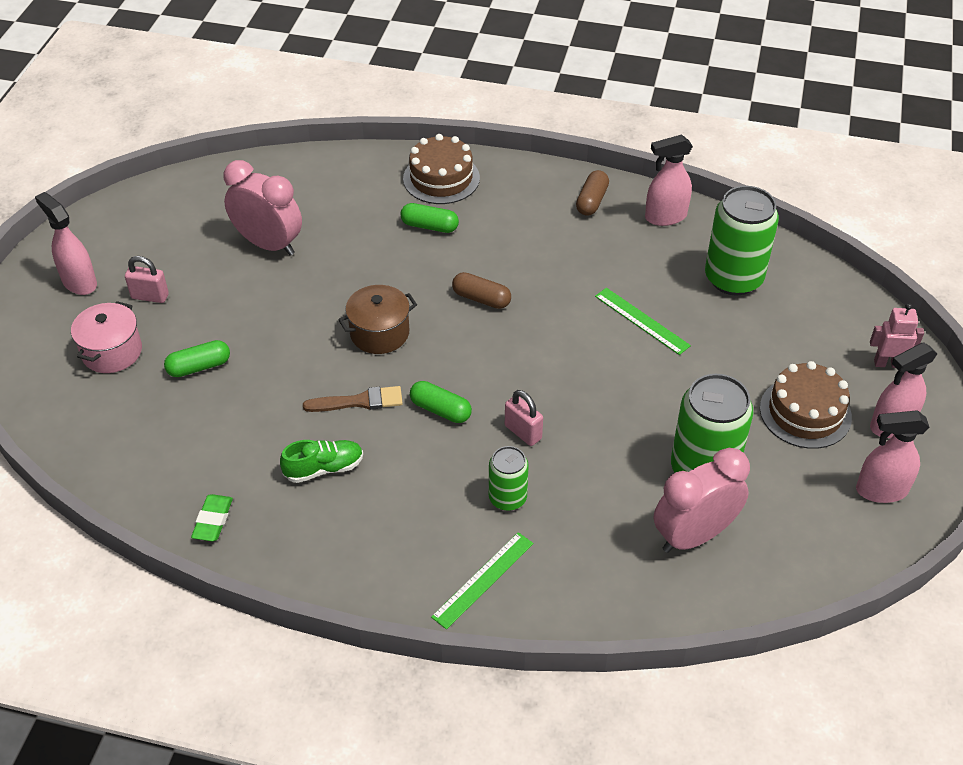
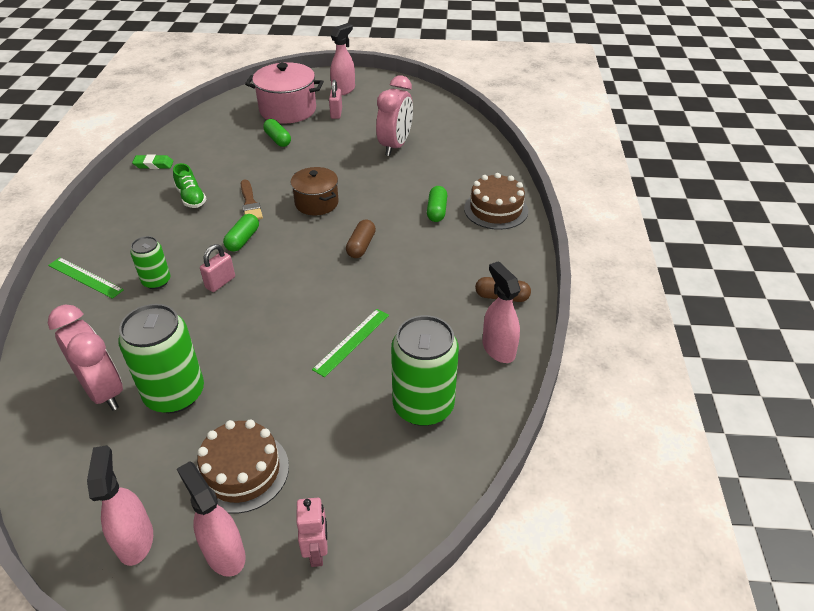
camera: 80 degrees right, 5 degrees down
pink pot [71,301,142,373] -> pink pot [245,62,324,124], size x1.55

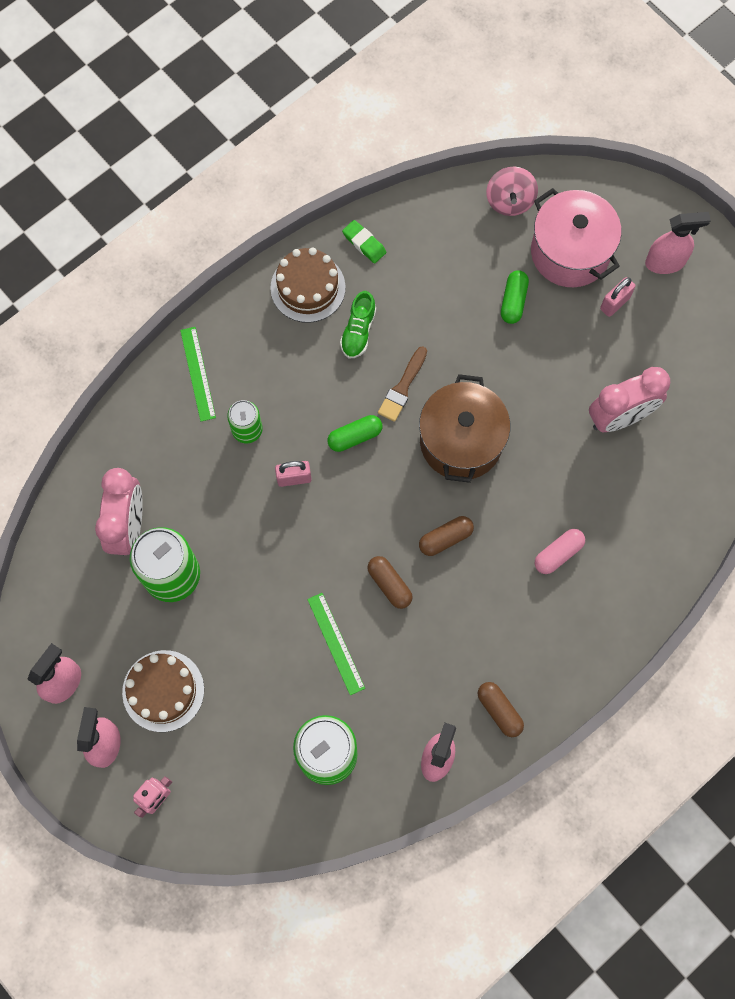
camera: 45 degrees right, 30 degrees up
brown pot [291,167,339,215] -> brown pot [419,374,510,483], size x1.55
green ruler [312,309,389,377] -> green ruler turned 75 degrees clockwise [307,593,365,695]
green capsule [427,186,447,222] -> pink capsule [535,529,585,574]
brown cake [464,173,528,230] -> brown cake moved to [270,247,346,323]
none -> brown capsule [367,556,413,609]
none -> pink spinning top [486,167,538,216]

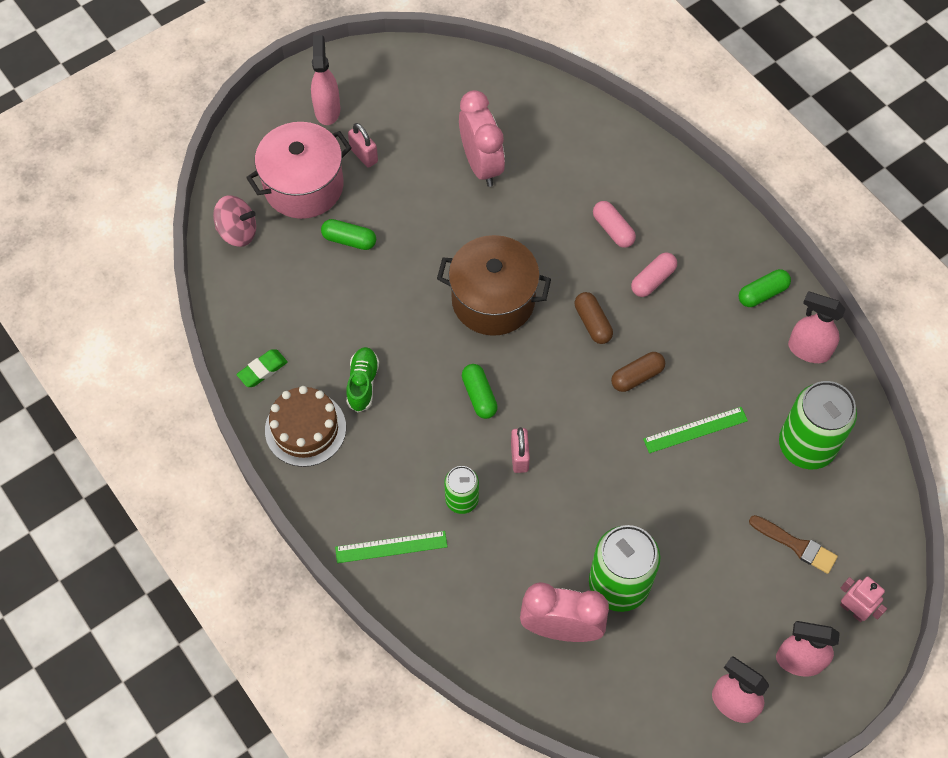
camera: 85 degrees left, 10 degrees down
brown cake [122,650,204,732] -> none
green shoe [340,291,376,358] -> green shoe turned 105 degrees counterclockwise [346,347,379,412]
brown brush [378,346,427,422] -> brown brush moved to [749,515,838,574]
brown capsule [477,682,524,737] -> green capsule [739,269,791,307]
none -> pink capsule [631,252,677,297]

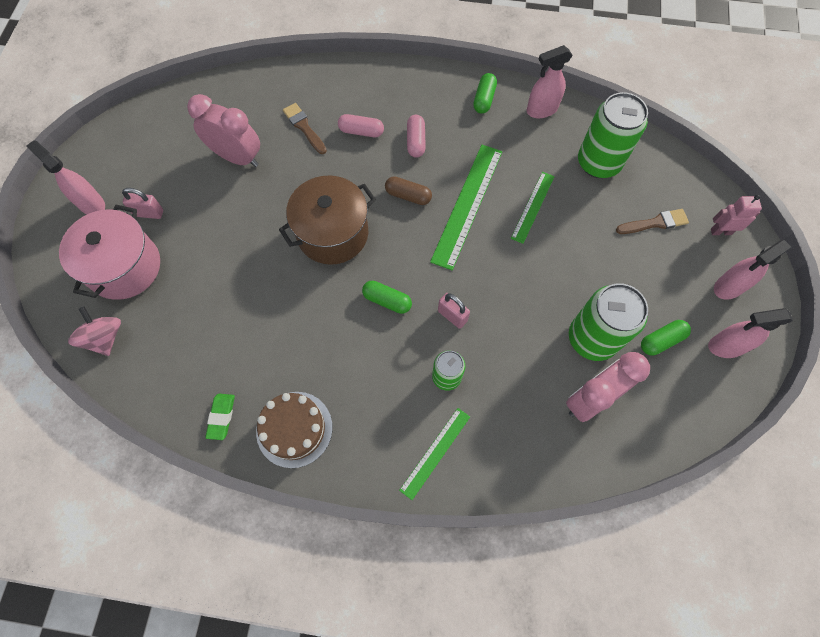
camera: 45 degrees left, 5 degrees up
pink spinning top [213,195,256,247] -> pink spinning top turned 75 degrees counterclockwise [68,307,121,356]
green capsule [321,219,376,250] -> green capsule moved to [641,320,691,355]
green shoe [346,347,379,412] -> none
brown capsule [611,352,665,392] -> green ruler [430,145,502,270]
none -> brown brush [283,103,327,154]

